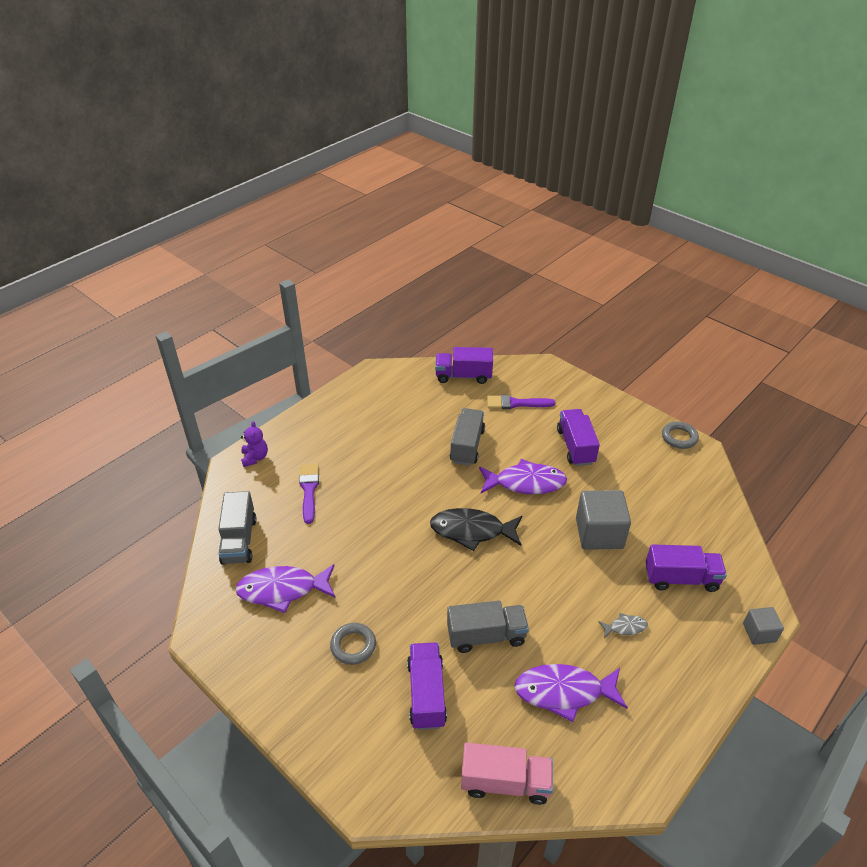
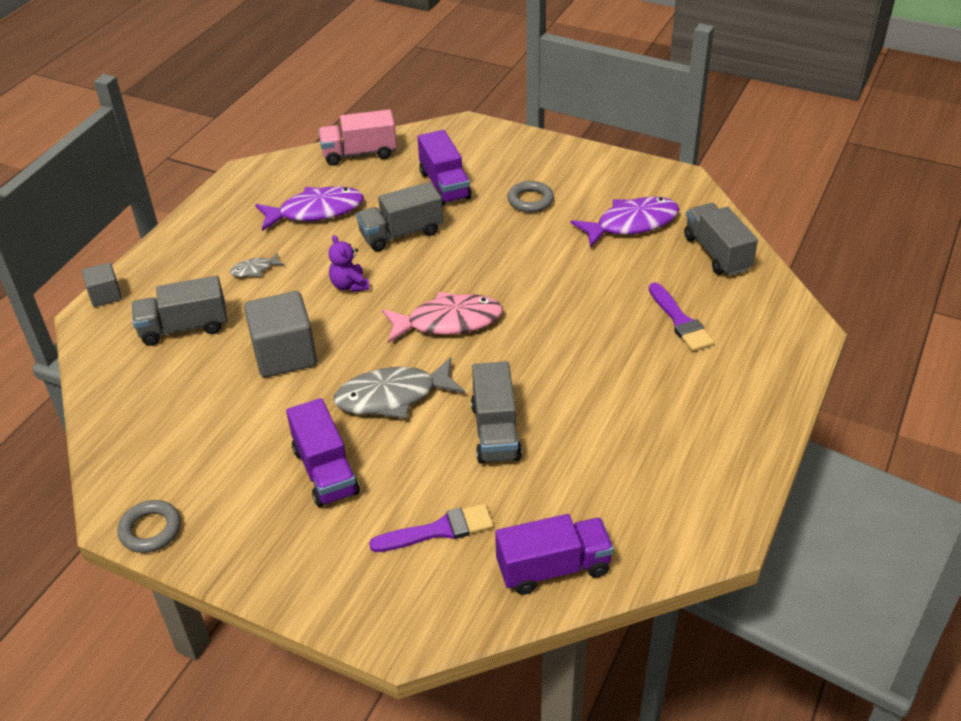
camera: 165 degrees right, 0 degrees up
purple teddy bear [241,421,268,467] -> purple teddy bear moved to [328,235,370,292]
black fish [430,508,522,551] -> pink fish [382,292,503,343]
purple fish [479,459,567,494] -> grey fish [334,357,465,419]
purple truck [646,544,727,592] -> grey truck [132,276,227,346]

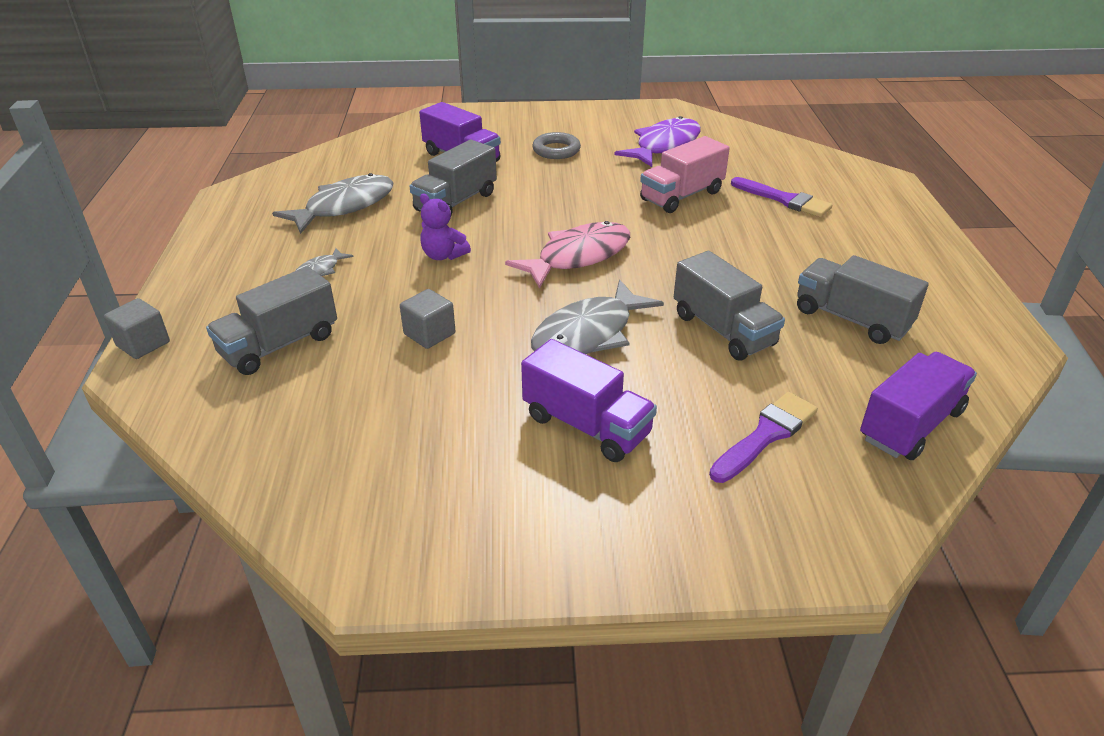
camera: 30 degrees left, 5 degrees down
grey ring [118,500,181,553] -> none
grey cube [244,291,317,377] -> grey cube [400,289,456,349], size x0.54
purple fish [255,187,364,231] -> grey fish [272,173,394,234]
pink truck [318,109,397,165] -> pink truck moved to [640,136,730,213]
grey truck [684,203,758,276] -> grey truck moved to [797,255,929,344]

